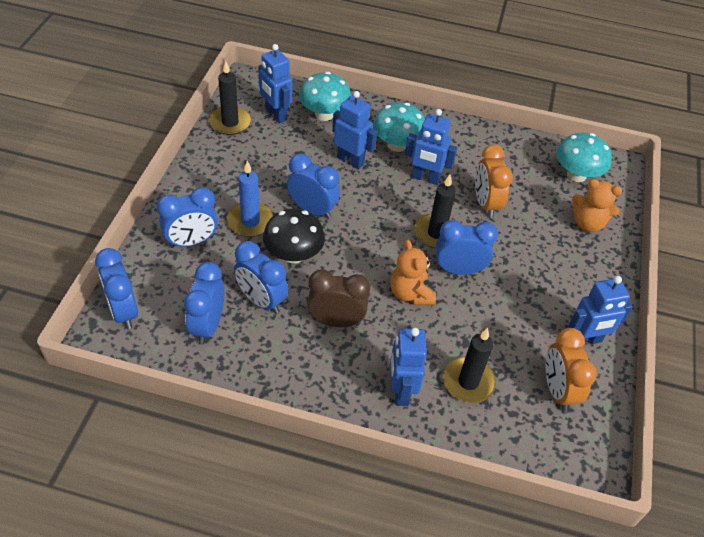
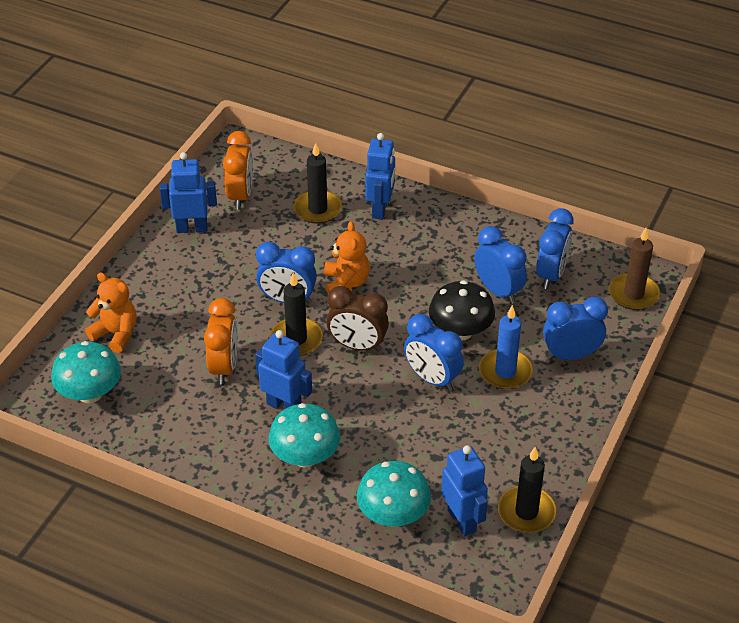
camera: 165 degrees left, 5 degrees down
blue clock [95,248,138,329] -> brown candle [609,228,660,310]
brown clock [307,270,370,327] -> brown clock moved to [326,286,389,352]
blue robot [332,91,377,169] -> none

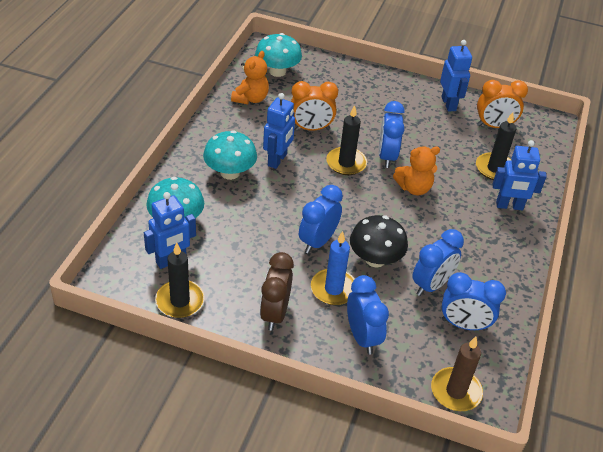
camera: 80 degrees right, 0 degrees up
orange teddy bear [85,272,136,353] -> orange teddy bear moved to [231,51,269,104]
brown clock [326,286,389,352] -> brown clock moved to [260,252,294,331]

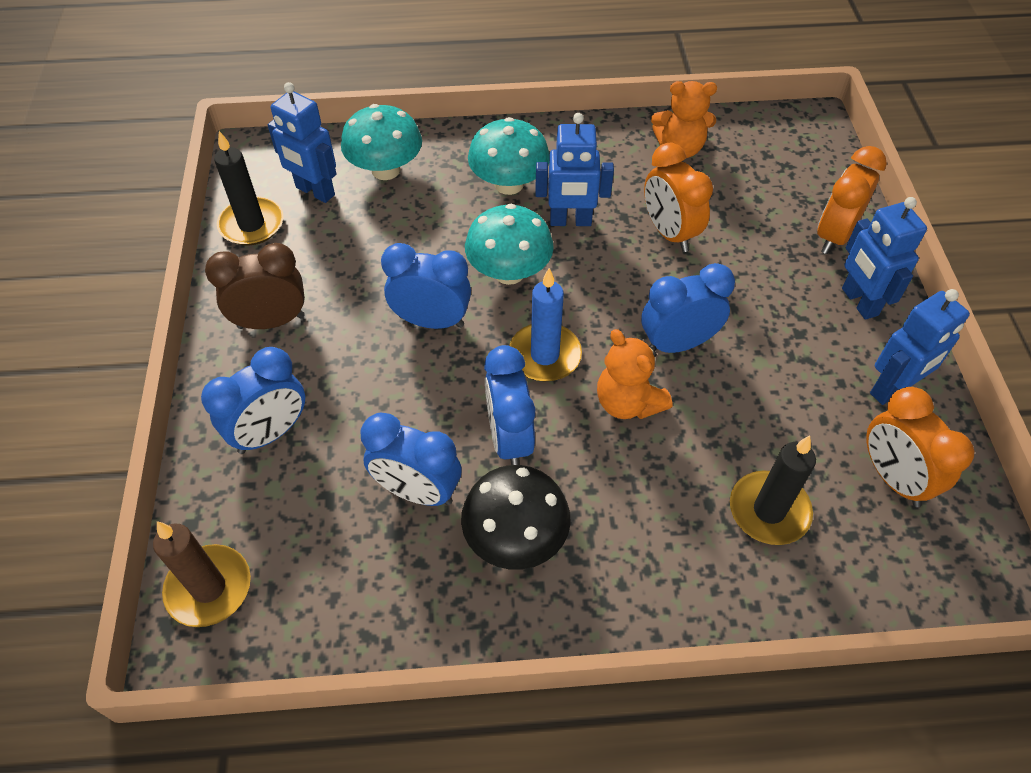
camera: 70 degrees right, 10 degrees up
turquoise mushroom [255,33,302,77] -> turquoise mushroom moved to [465,204,554,285]
blue candle [311,231,355,305] -> blue candle moved to [509,268,582,381]
black candle [326,105,367,175] -> none
black mushroom [350,215,408,267] -> black mushroom moved to [461,465,571,570]
blue clock [442,272,506,331] -> blue clock moved to [484,345,535,465]
blue robot [492,140,547,210] -> blue robot moved to [842,197,927,320]
none -> orange clock [817,146,887,254]

